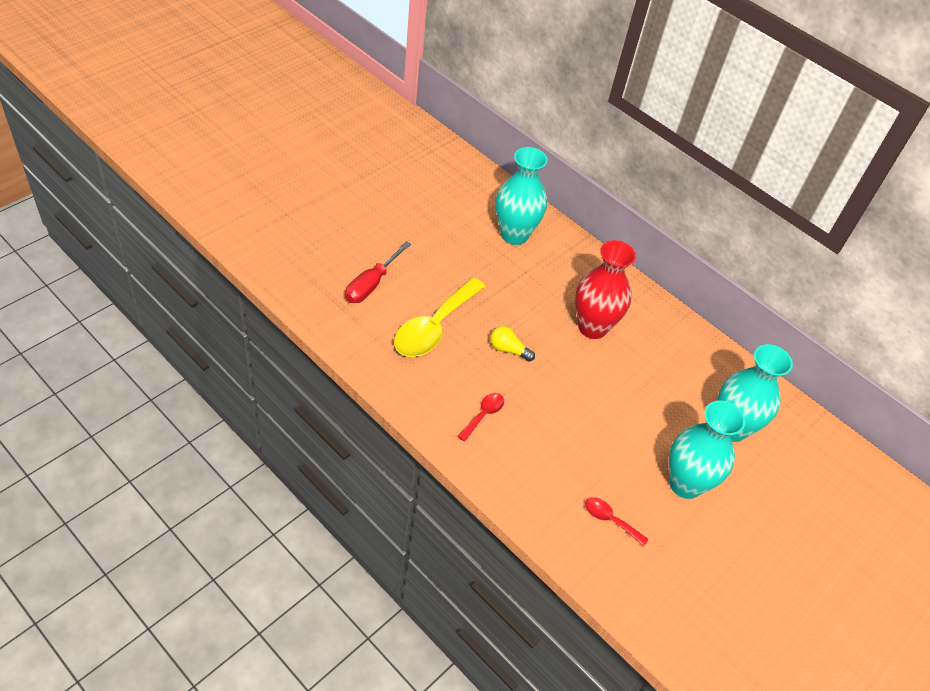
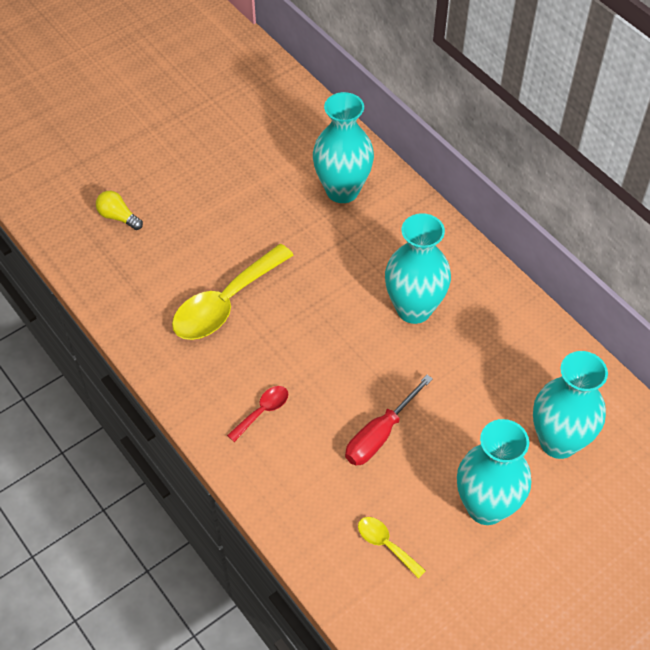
camera: 15 degrees right, 5 degrees up
red screwdriver [345,241,411,303] -> red screwdriver moved to [345,375,433,466]
yellow light bulb [490,326,535,362] -> yellow light bulb moved to [96,191,143,230]
red vase [575,240,636,339] -> turquoise vase [385,213,451,324]
red spoon [585,497,649,546] -> yellow spoon [358,517,426,579]

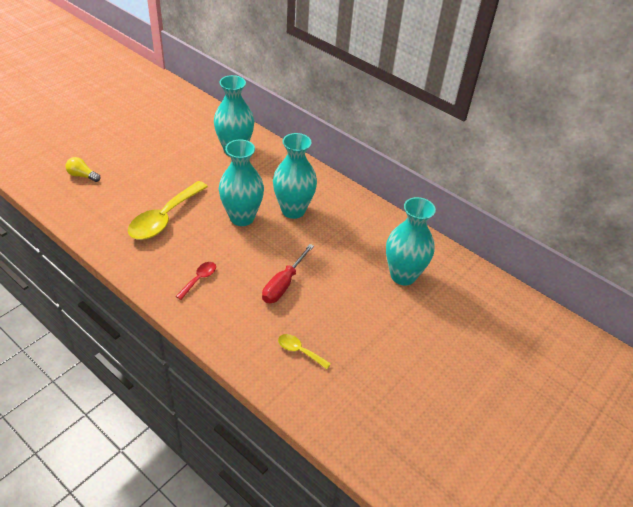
camera: 15 degrees left, 10 degrees down
turquoise vase [457,419,531,525] -> turquoise vase moved to [219,139,264,226]

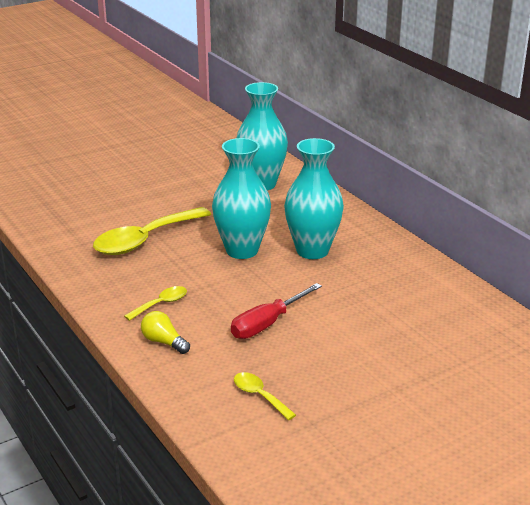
camera: 20 degrees right, 15 degrees down
yellow light bulb [66,157,101,182] -> yellow light bulb moved to [141,311,190,354]
red spoon [175,262,216,300] -> yellow spoon [124,286,187,321]
turquoise vase [386,197,436,286] -> none

